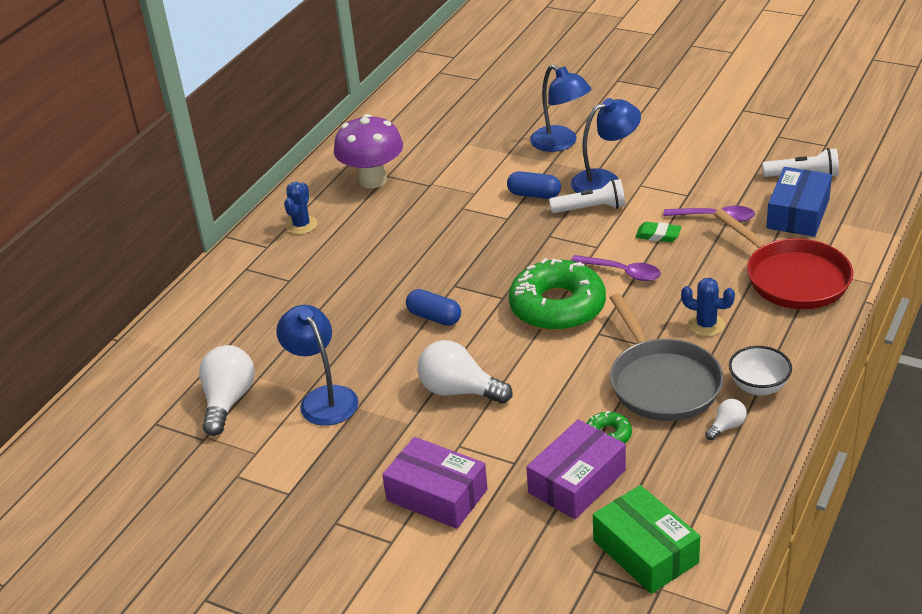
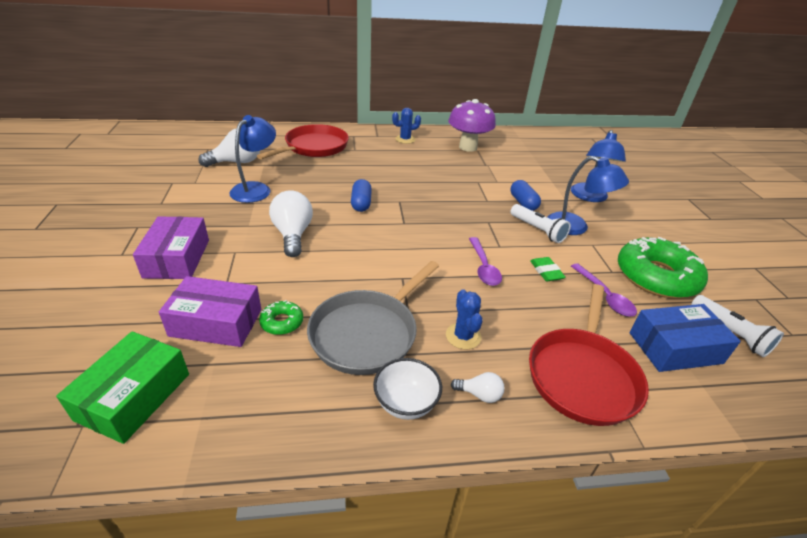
camera: 50 degrees right, 0 degrees up
green donut [509,258,606,331] -> green donut moved to [618,237,708,298]
white light bulb [705,399,747,440] -> white light bulb moved to [451,372,504,403]
none -> red pan [257,124,349,159]

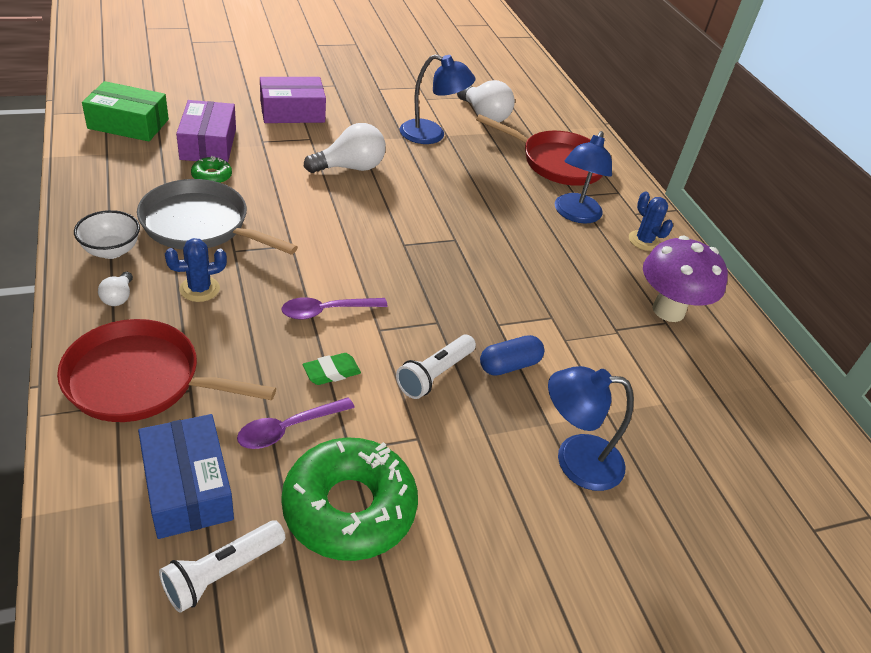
camera: 75 degrees right, 5 degrees up
blue capsule [351,179,372,212] -> none
blue lamp [547,156,629,235] -> blue lamp moved to [555,131,612,224]

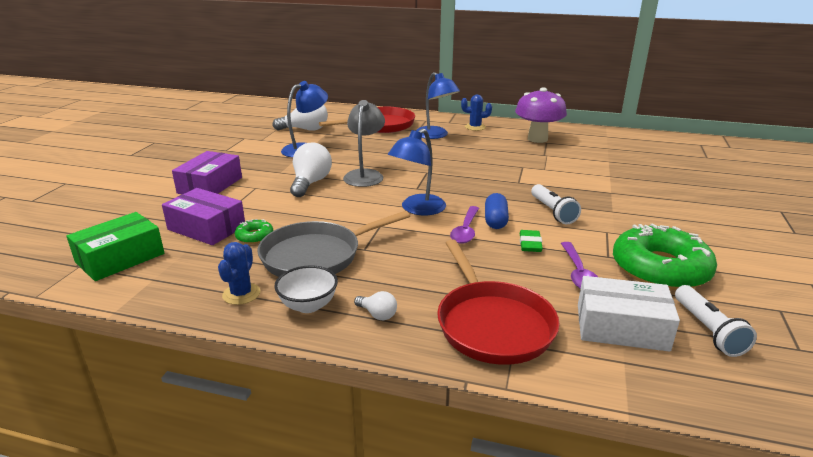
camera: 50 degrees left, 15 degrees down
red pan [57,319,276,422] -> red pan turned 60 degrees counterclockwise [437,240,560,365]
blue box [138,414,234,539] -> white box [578,276,680,352]
blue cactus [165,238,227,302] -> blue cactus moved to [218,242,260,305]
blue capsule [480,335,544,376] -> blue capsule moved to [485,193,509,229]
blue lamp [548,366,634,491] -> blue lamp moved to [388,128,446,215]
none -> grey lamp [343,100,385,187]

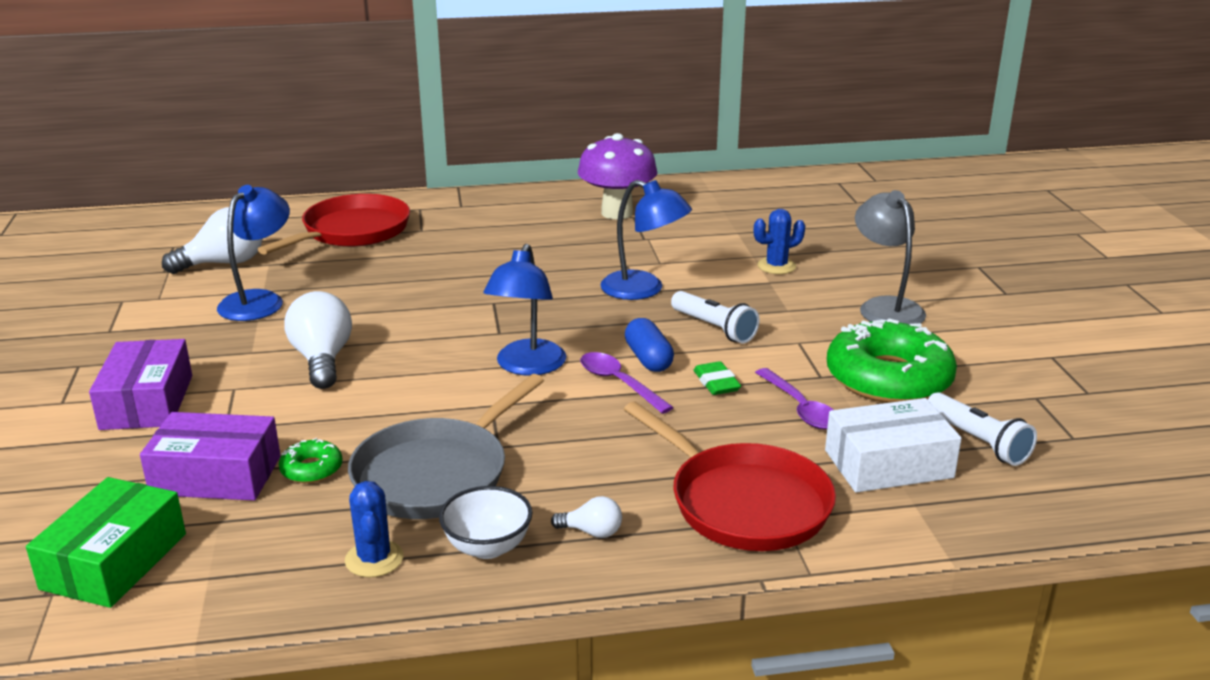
camera: 25 degrees left, 0 degrees up
grey lamp [343,100,385,187] -> grey lamp moved to [855,190,926,324]
blue lamp [416,72,460,139] -> blue lamp moved to [600,180,692,300]
purple spoon [450,206,479,244] -> purple spoon turned 150 degrees clockwise [580,352,674,414]
blue cactus [461,95,492,131] -> blue cactus moved to [754,209,805,274]

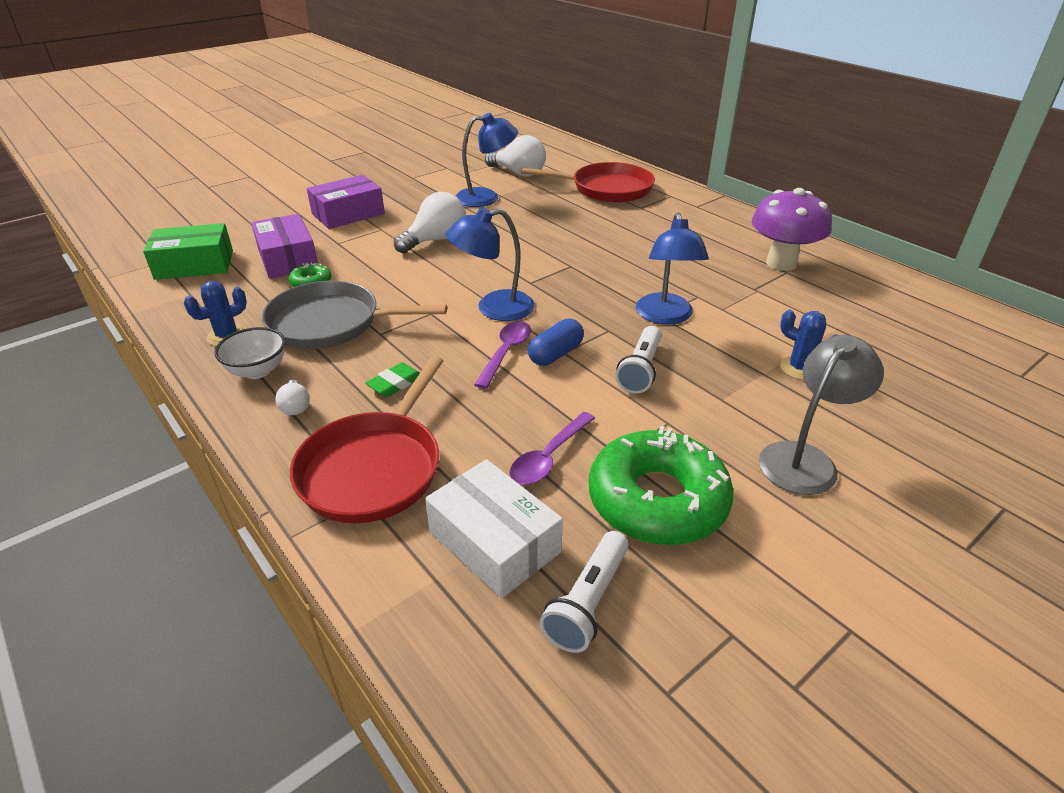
camera: 60 degrees right, 10 degrees up
green eraser [694,361,741,395] -> green eraser moved to [365,362,420,397]

